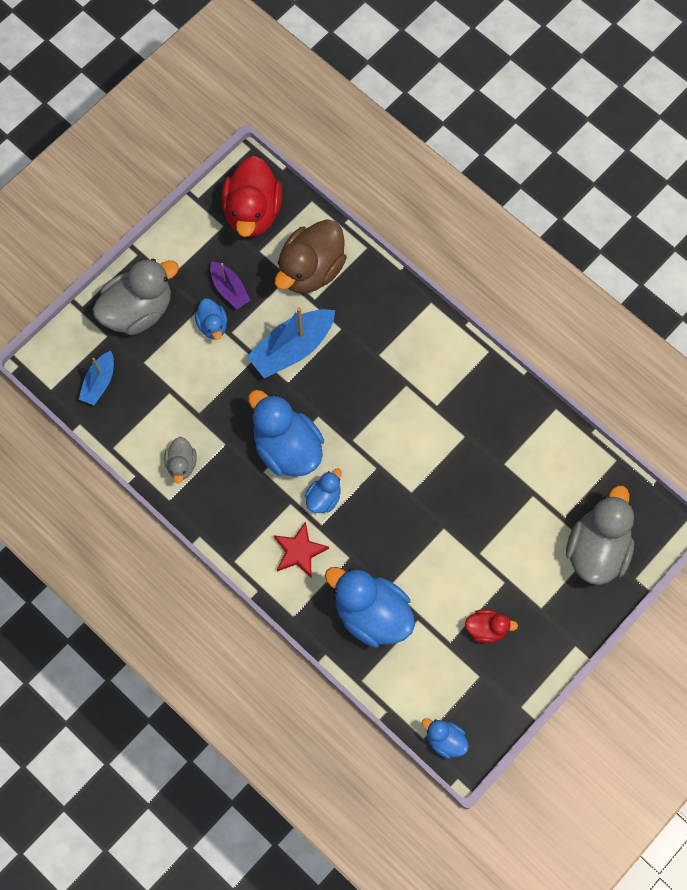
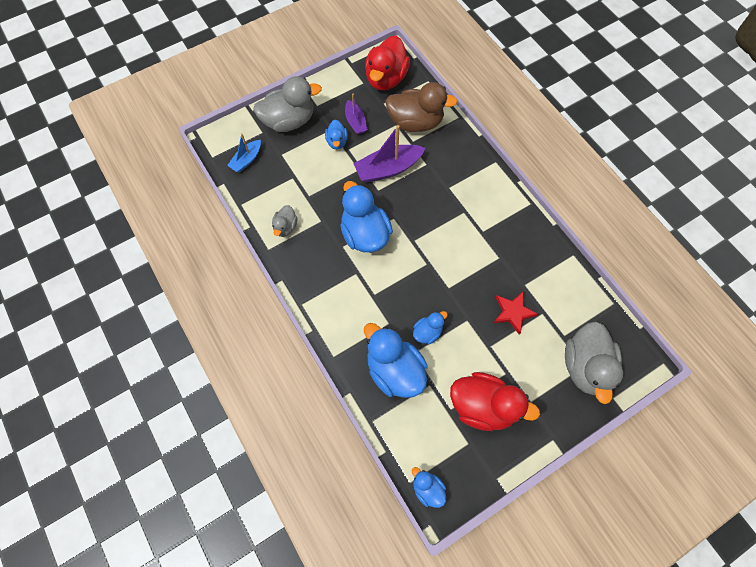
camera: 15 degrees right, 5 degrees down
blue boat [247,307,335,378] -> purple boat [353,125,425,183]
red star [274,522,329,578] -> red star moved to [494,292,538,335]
brown duck [275,219,347,293] -> brown duck turned 135 degrees counterclockwise [386,82,458,132]
blue duck [305,468,342,513] -> blue duck moved to [413,311,448,344]
red duck [465,610,518,643] -> red duck [450,372,540,431], size x1.97
grey duck [566,485,634,585] -> grey duck turned 150 degrees clockwise [565,321,623,404]

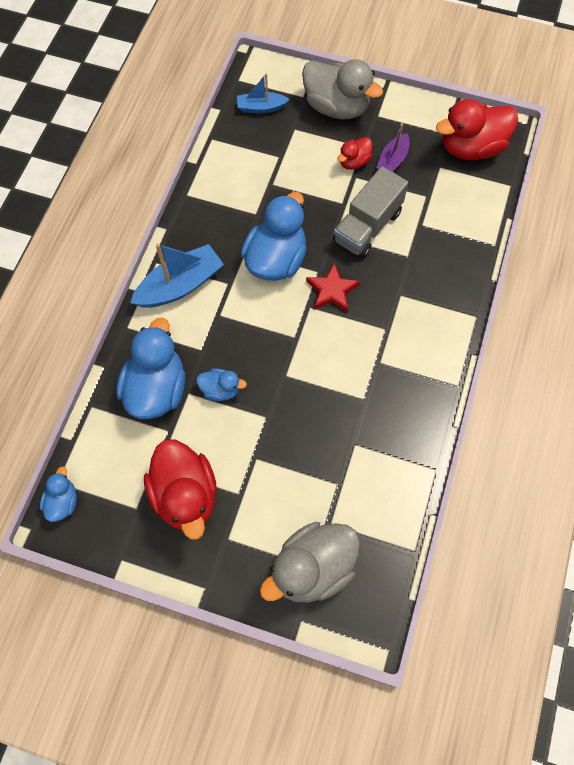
camera: 50 degrees right, 0 degrees up
grey duck [272,205,298,237] -> none
blue duck [325,120,348,149] -> red duck [338,137,372,170]
purple boat [353,125,425,183] -> grey truck [333,166,408,258]
brown duck [386,82,458,132] -> none
red star [494,292,538,335] -> red star moved to [306,263,360,312]
none -> blue boat [130,243,224,308]

